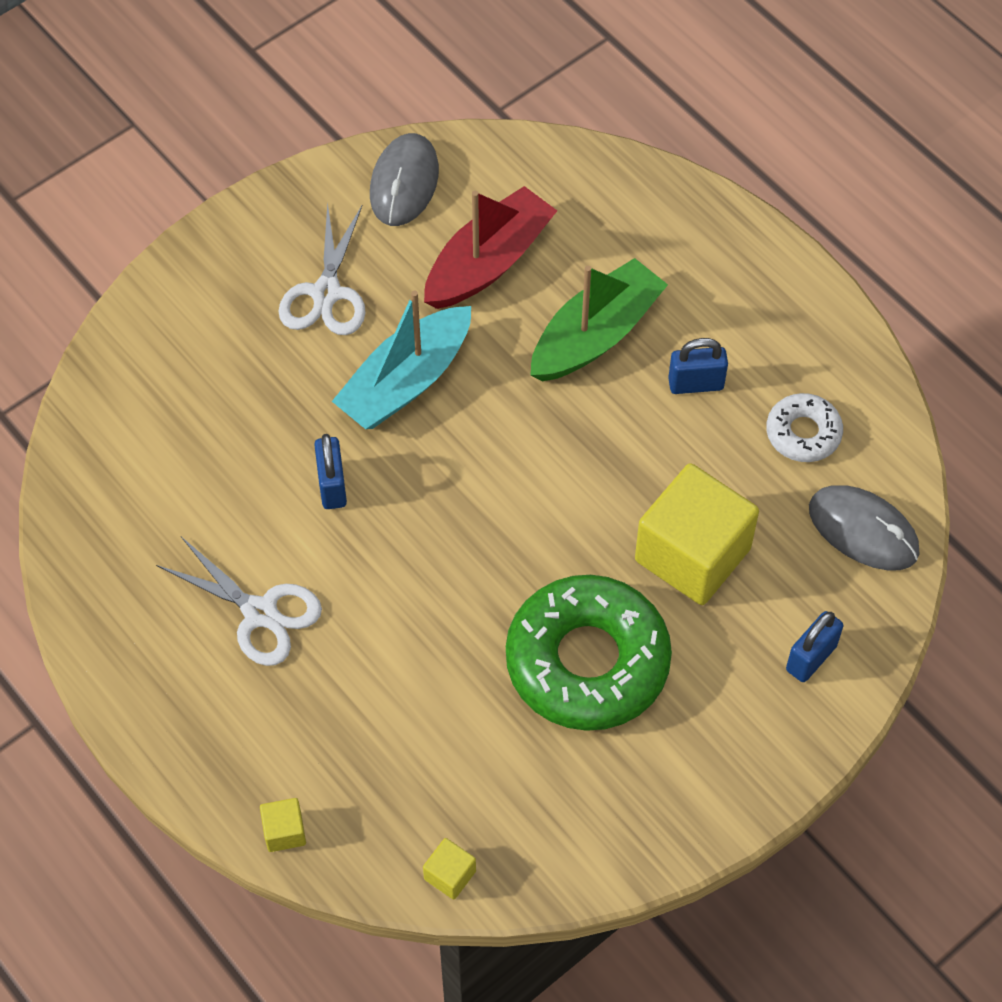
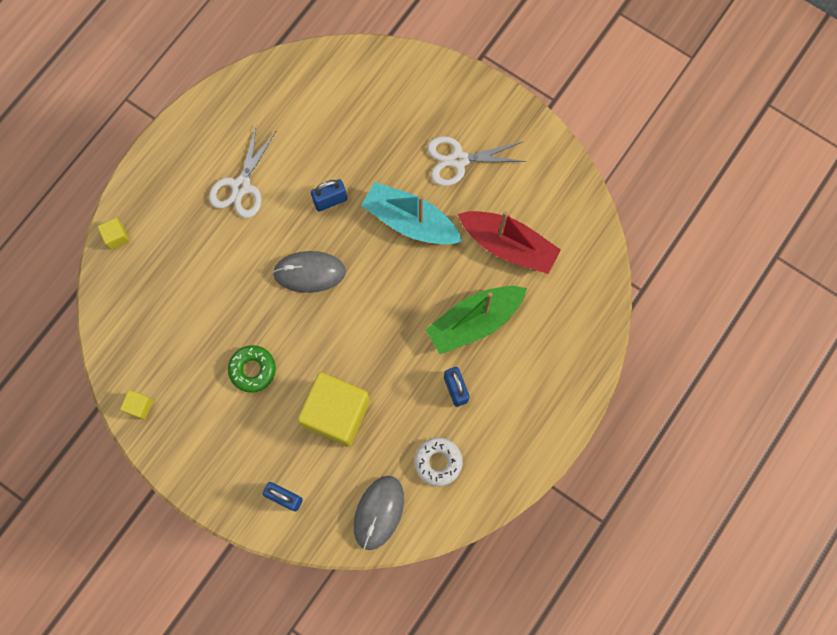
camera: 75 degrees right, 15 degrees up
grey mouse [370,133,439,226] -> grey mouse moved to [273,251,346,293]
yellow cube [423,838,476,900] -> yellow cube moved to [120,390,153,420]
green donut [506,575,672,731] -> green donut [228,345,276,393], size x0.49
green boat [530,258,668,381] -> green boat turned 120 degrees clockwise [425,286,527,354]

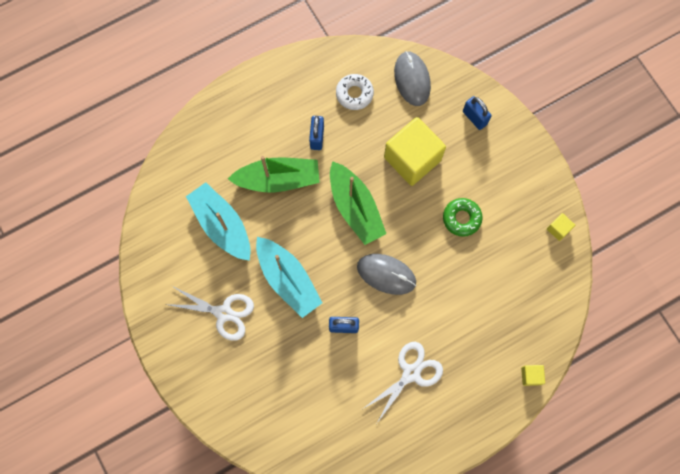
camera: 155 degrees left, 0 degrees up
grey mouse [354,476,404,550] -> grey mouse turned 60 degrees counterclockwise [394,51,431,106]
red boat [458,211,561,274] -> turquoise boat [186,182,251,261]
none -> green boat [330,161,386,245]

